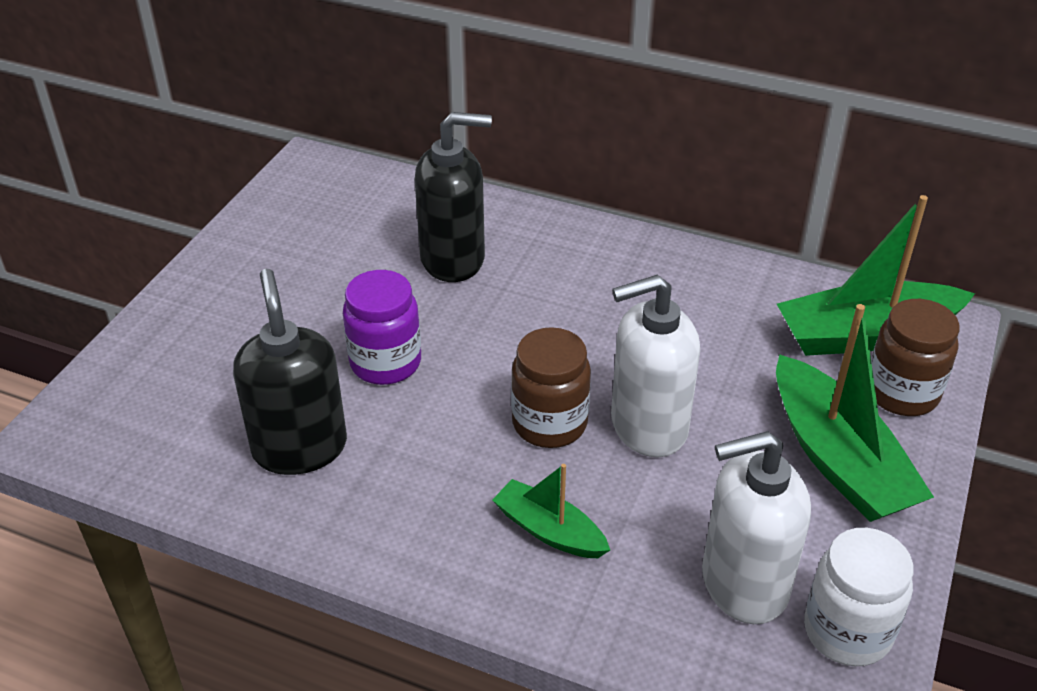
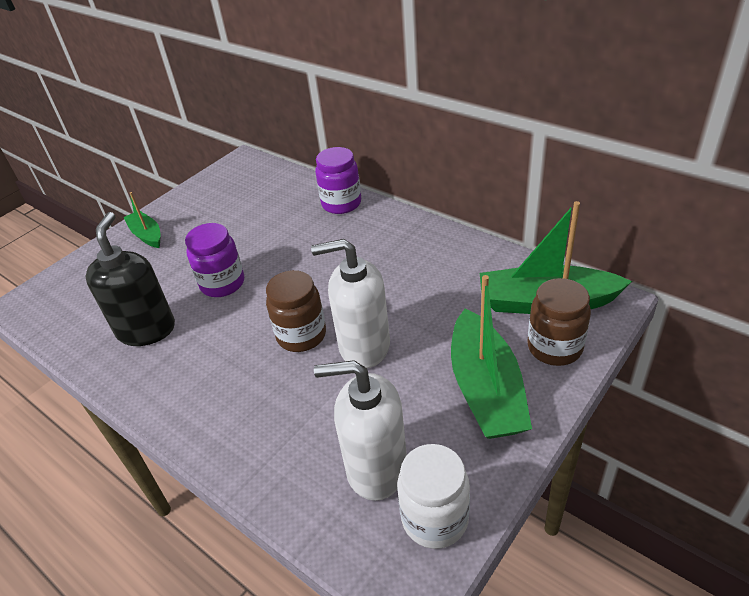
camera: 20 degrees right, 0 degrees up
black soap dispenser [415,112,492,282] -> none
green boat [492,464,610,558] -> green boat moved to [124,192,161,248]
none -> purple jar [315,147,361,214]

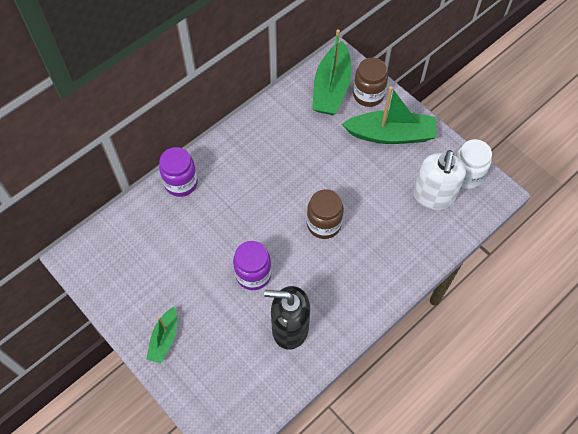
camera: 85 degrees left, 20 degrees up
green boat [124,192,161,248] -> green boat turned 45 degrees counterclockwise [146,307,177,363]
white soap dispenser [311,239,390,368] -> none

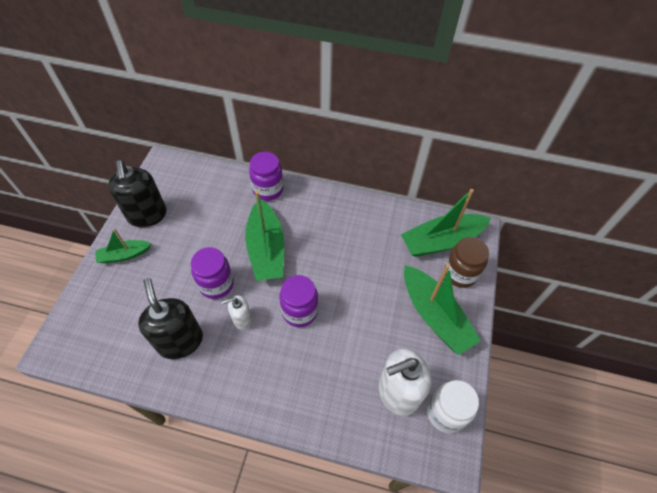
camera: 55 degrees right, 5 degrees down
brown jar [307,189,344,239] -> purple jar [279,275,318,327]
none -> black soap dispenser [108,160,167,227]
none -> white soap dispenser [222,295,252,330]
none -> green boat [245,191,284,281]

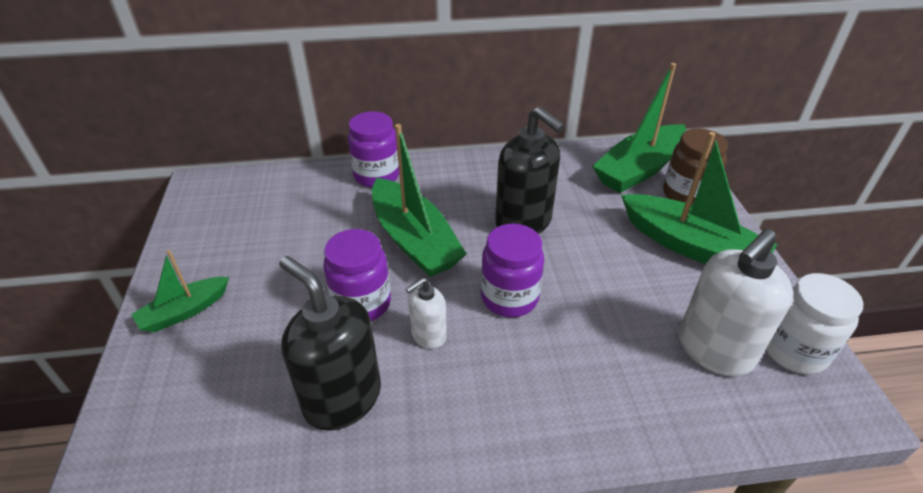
camera: 20 degrees left, 15 degrees down
black soap dispenser [108,160,167,227] -> black soap dispenser moved to [495,106,565,234]

